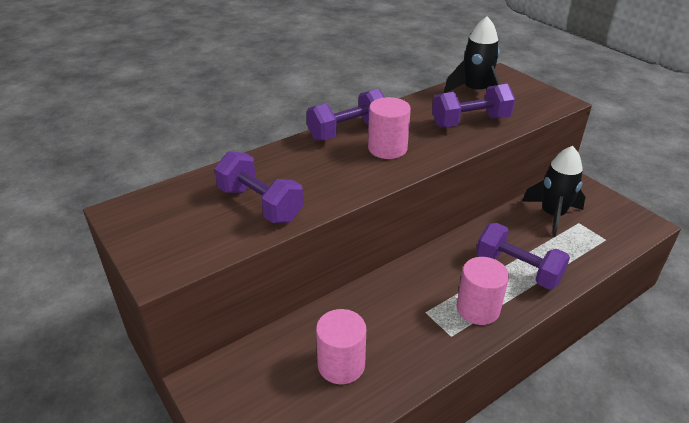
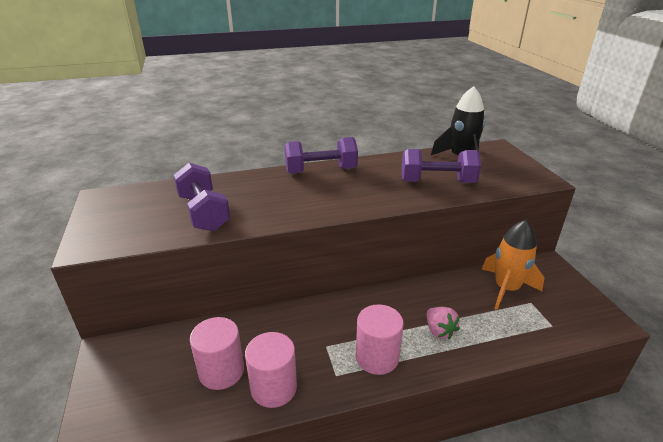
camera: 20 degrees right, 5 degrees down
pink cylinder [368,97,411,159] -> pink cylinder moved to [245,332,297,408]
purple dumbbell [476,223,570,289] -> pink strawberry [427,307,460,339]
black rocket [522,146,585,237] -> orange rocket [482,220,544,310]

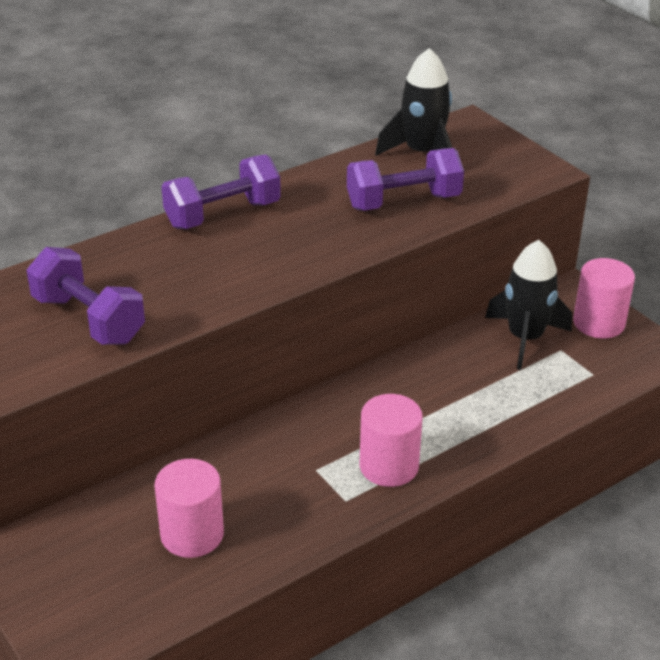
camera: 20 degrees left, 5 degrees up
pink cylinder [245,332,297,408] -> pink cylinder moved to [573,258,635,338]
pink strawberry [427,307,460,339] -> none
orange rocket [482,220,544,310] -> black rocket [485,240,572,370]

